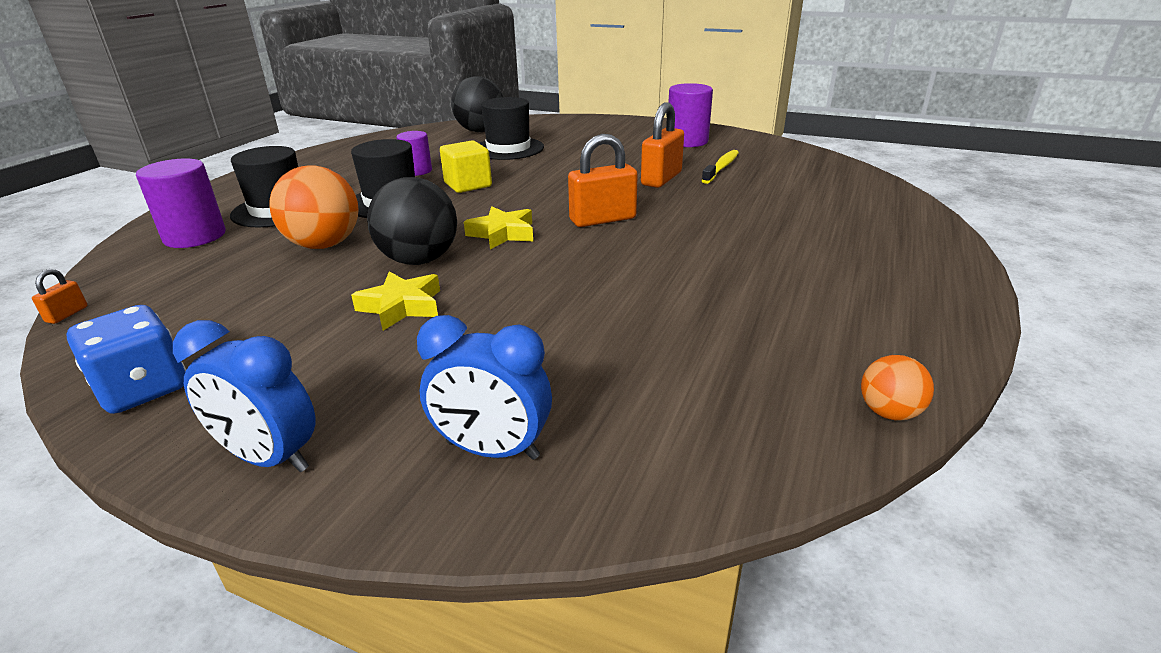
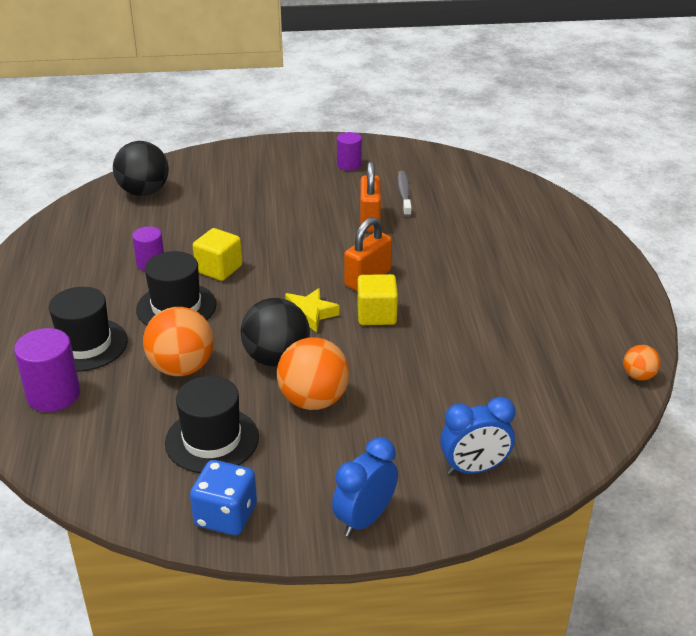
camera: 30 degrees left, 5 degrees up
orange padlock [32,269,87,324] -> none
blue clock [173,320,316,472] -> blue clock turned 135 degrees clockwise [332,437,398,537]
yellow star [351,271,440,331] -> orange ball [277,337,349,410]
black hat [479,97,544,160] -> black hat moved to [165,376,259,473]
purple cylinder [668,83,713,147] -> purple cylinder [337,132,362,171], size x0.64
yellow toothbrush [701,150,739,184] -> grey toothbrush [397,171,412,217]
none -> yellow cube [357,274,398,325]

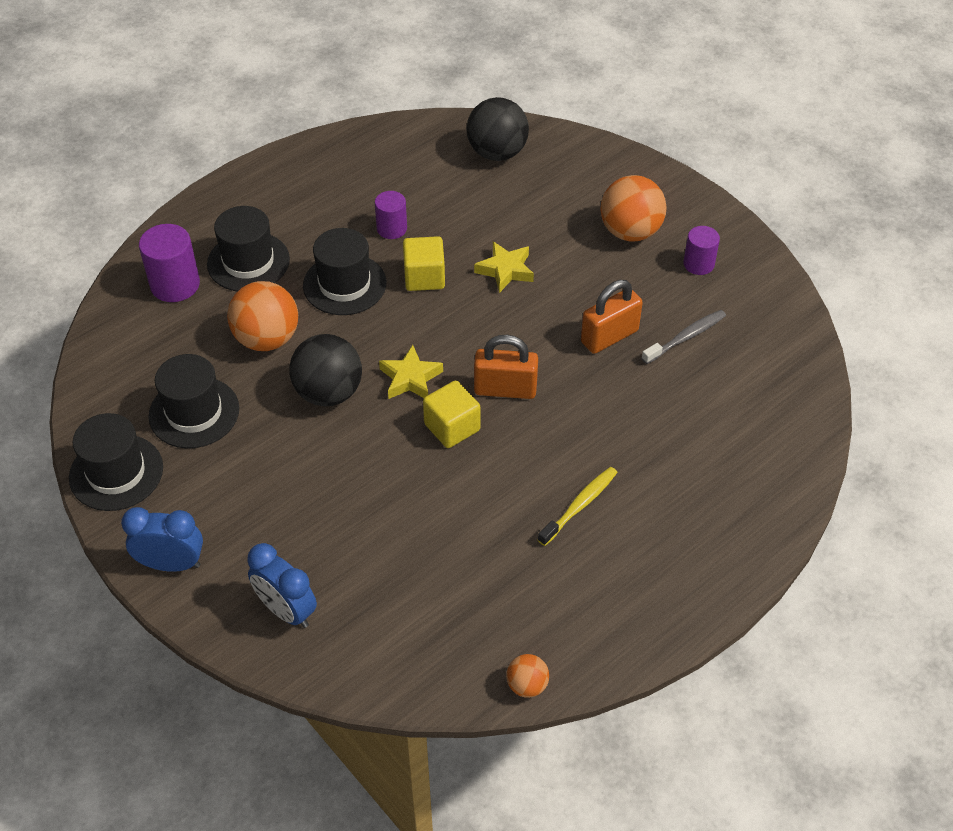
camera: 55 degrees right, 15 degrees up
blue dice [190,460,257,535] -> black hat [69,413,163,511]
orange ball [277,337,349,410] -> orange ball moved to [600,175,667,242]
none -> yellow star [474,241,534,293]
none -> yellow toothbrush [538,467,618,546]

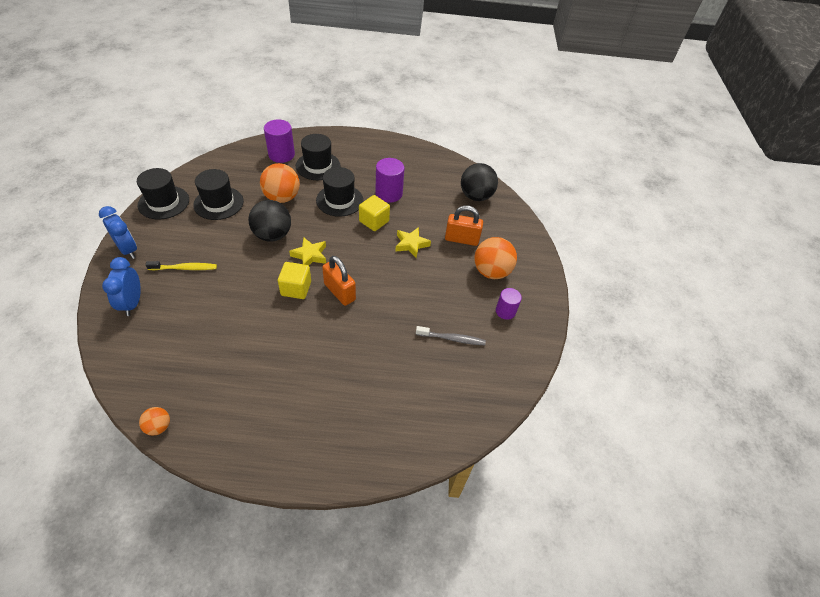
camera: 40 degrees right, 0 degrees up
purple cylinder [375,191,407,239] -> purple cylinder [375,158,404,203], size x1.57
yellow toothbrush [538,467,618,546] -> yellow toothbrush moved to [145,261,217,270]
orange padlock [581,280,643,354] -> orange padlock moved to [445,205,483,246]

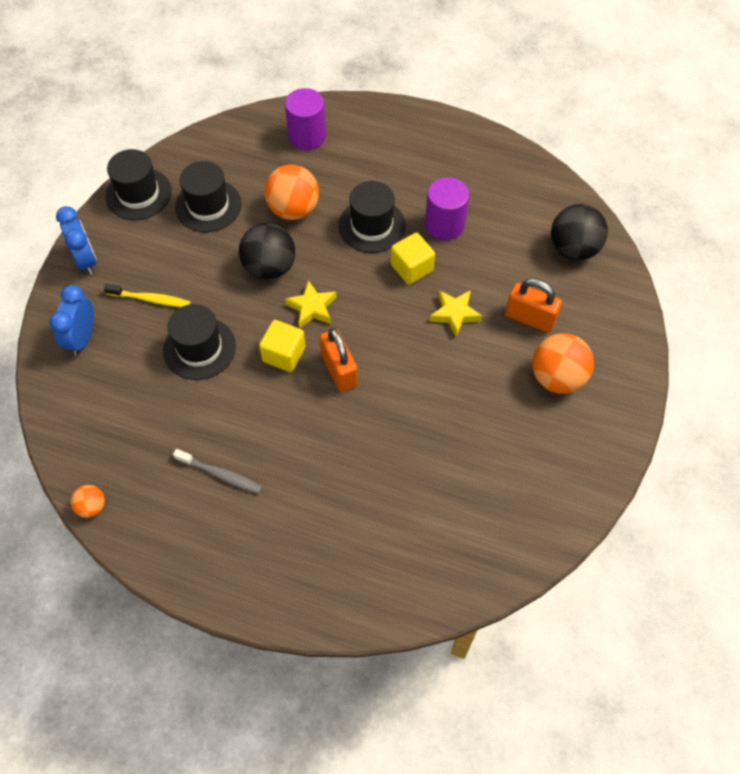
camera: 20 degrees right, 10 degrees up
black hat [296,134,340,180] -> black hat moved to [163,304,236,380]
grey toothbrush [416,326,486,345] -> grey toothbrush moved to [173,449,263,494]
purple cylinder [496,288,522,320] -> none

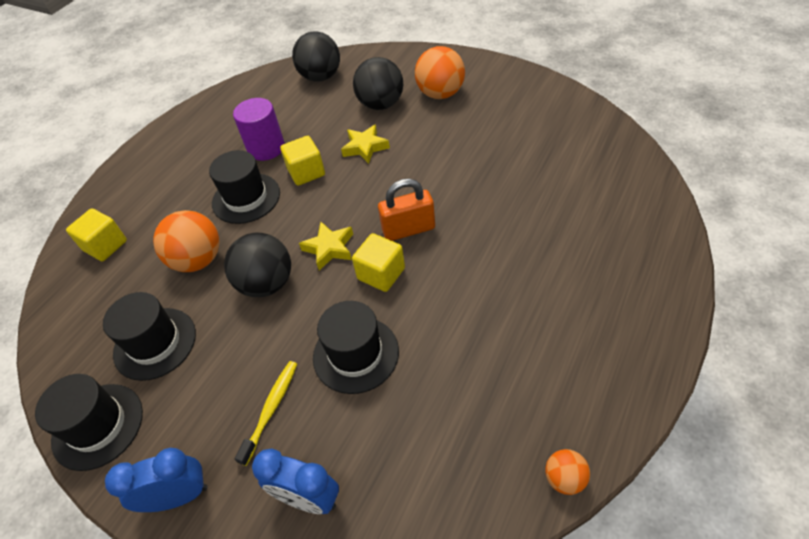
camera: 75 degrees left, 10 degrees down
grey toothbrush [173,449,263,494] -> none
purple cylinder [285,88,326,150] -> yellow cube [66,208,127,261]
orange padlock [505,279,562,333] -> black ball [353,57,403,110]

